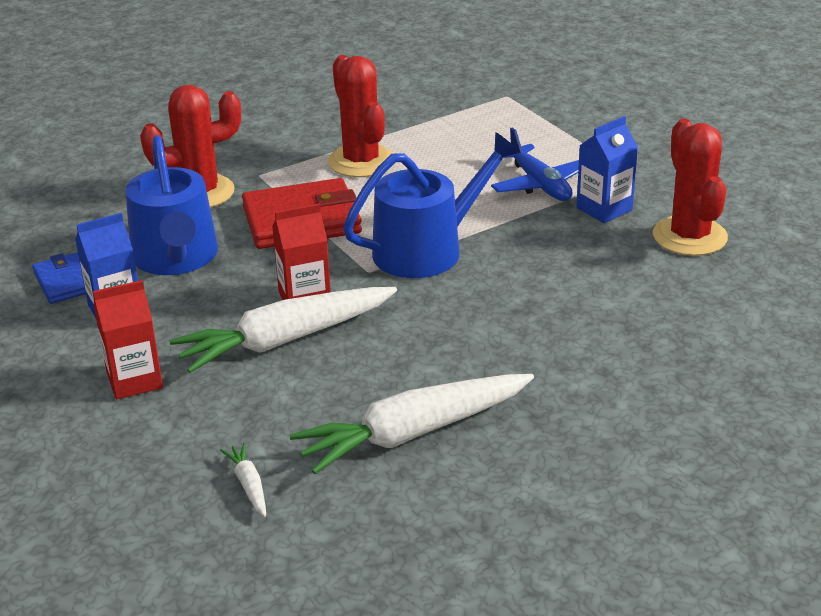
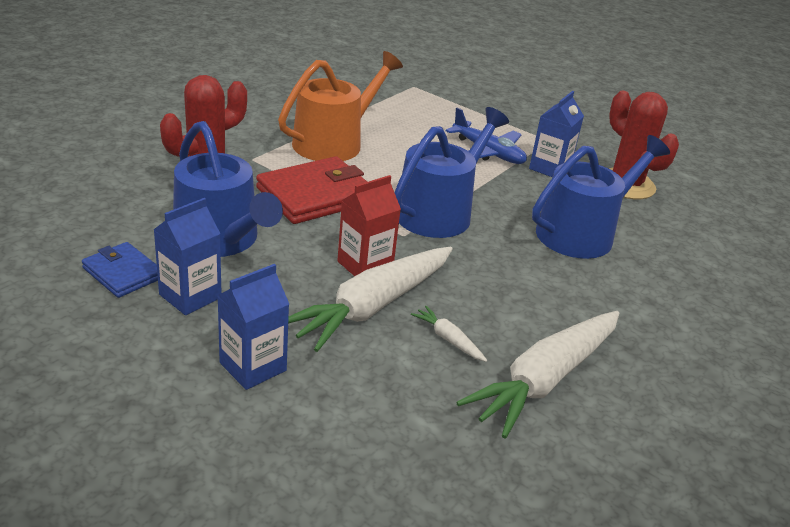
camera: 25 degrees left, 0 degrees up
red carton [93,280,163,399] -> blue carton [217,264,289,390]
white carrot [220,443,266,517] -> white carrot moved to [411,306,487,362]
red cactus [328,55,393,177] -> orange watering can [278,51,403,161]
none -> blue watering can [532,135,670,259]

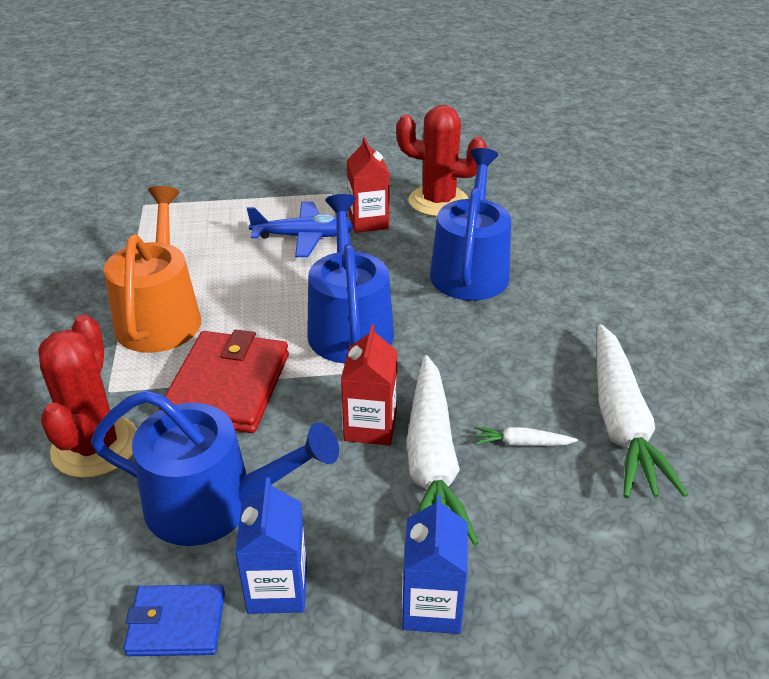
camera: 40 degrees left, 5 degrees up
blue carton [529,91,584,177] -> red carton [347,137,390,233]

